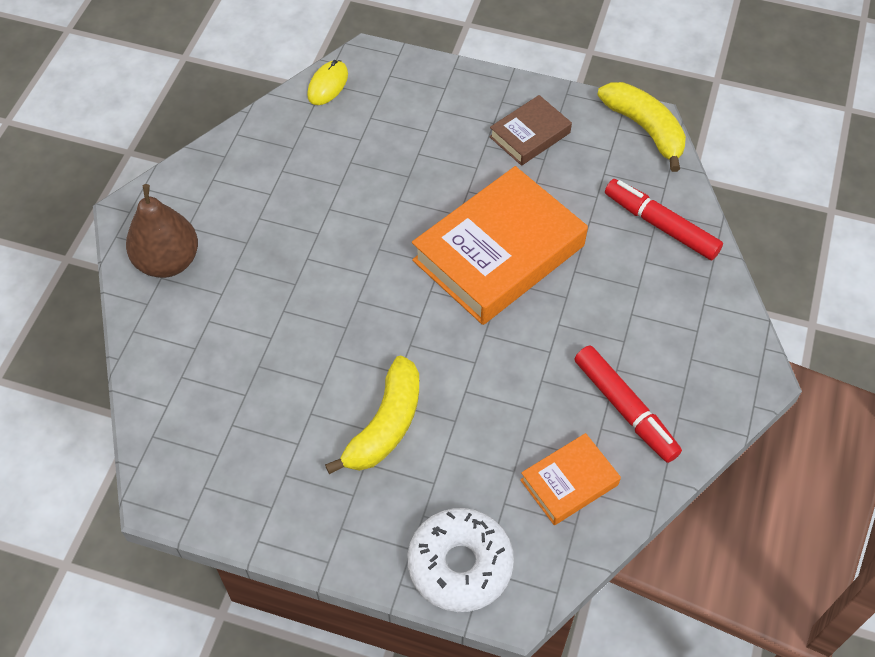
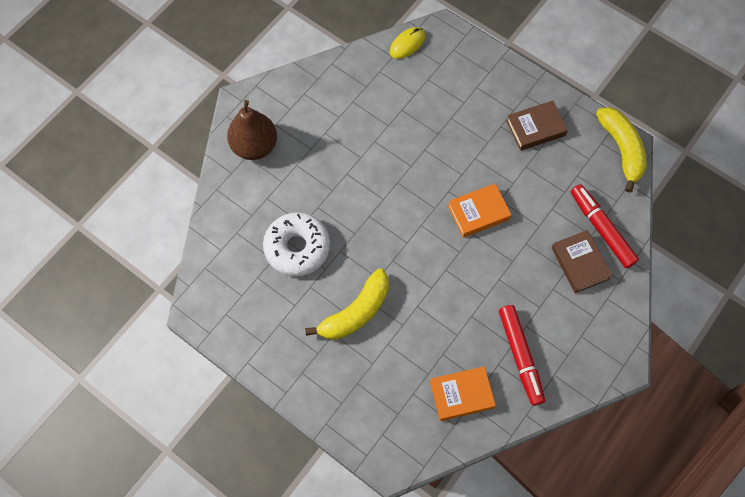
camera: 20 degrees right, 10 degrees up
white donut [408,508,514,612] -> white donut moved to [263,212,330,276]
orange book [412,166,588,325] -> orange book [448,183,511,238], size x0.50
none -> brown book [551,230,612,293]

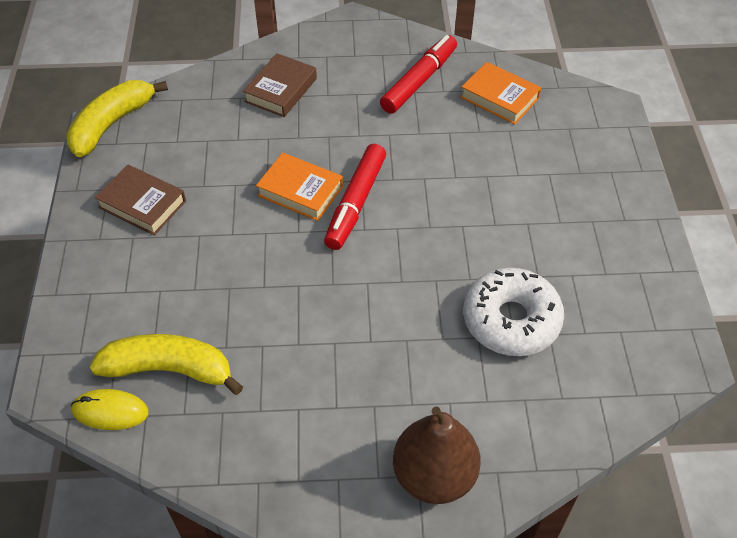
camera: 130 degrees left, 15 degrees down
yellow banana [305,269,389,340] -> yellow banana moved to [90,334,243,395]
red marker [571,184,639,268] -> red marker moved to [324,144,386,250]

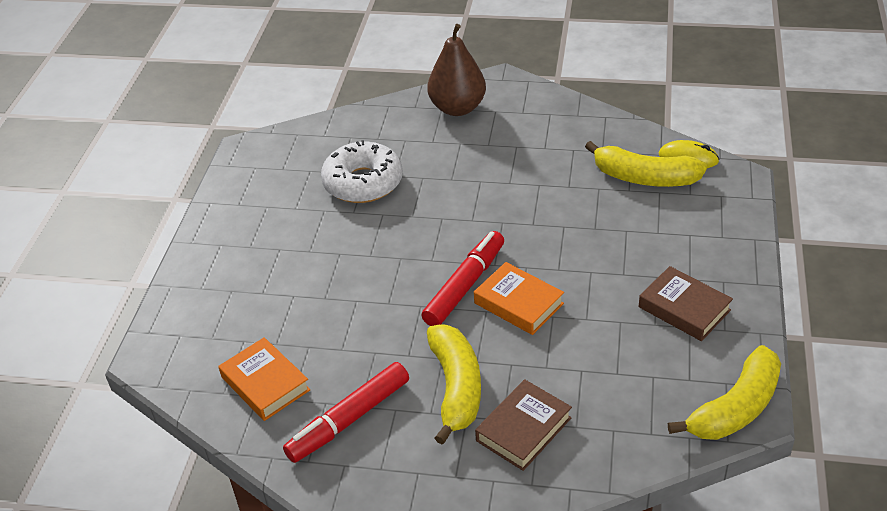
camera: 165 degrees left, 10 degrees down
none -> yellow banana [427,325,481,445]

